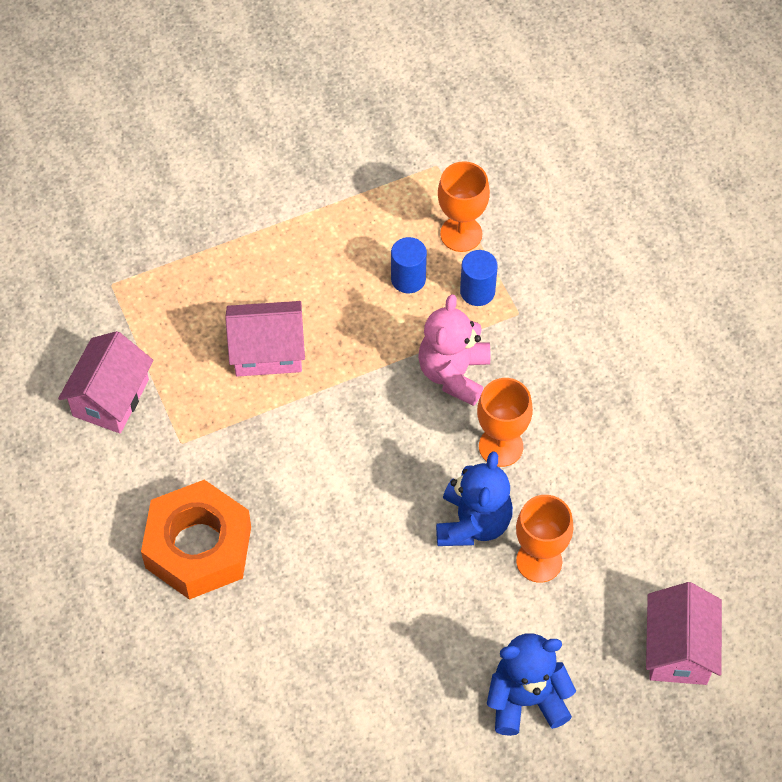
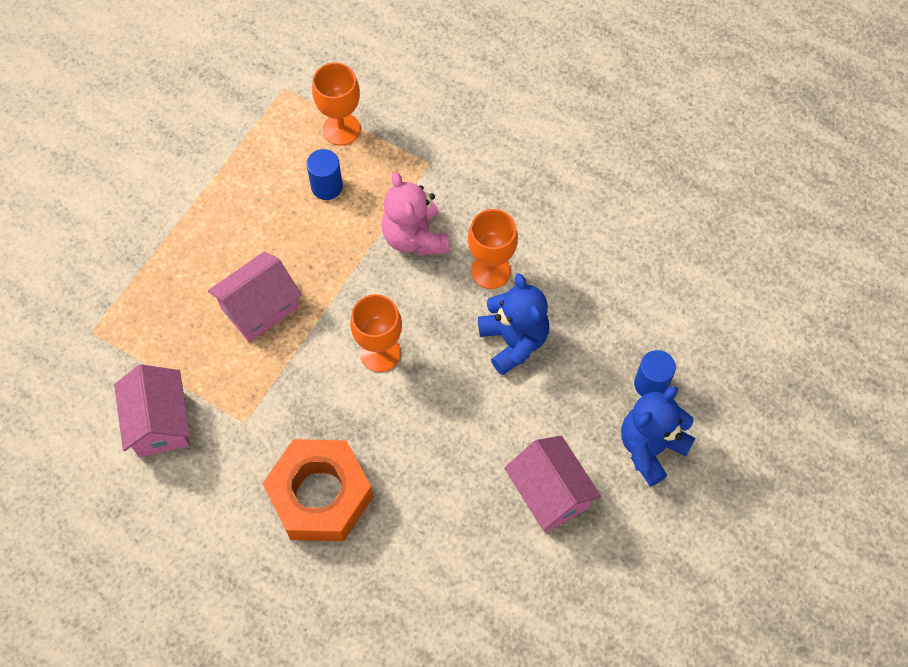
camera: 35 degrees left, 5 degrees up
blue cylinder [460,250,498,306] -> blue cylinder moved to [634,350,676,396]
orange goblet [516,495,574,583] -> orange goblet moved to [350,294,402,372]
pink house [646,582,722,685] -> pink house moved to [504,436,601,533]

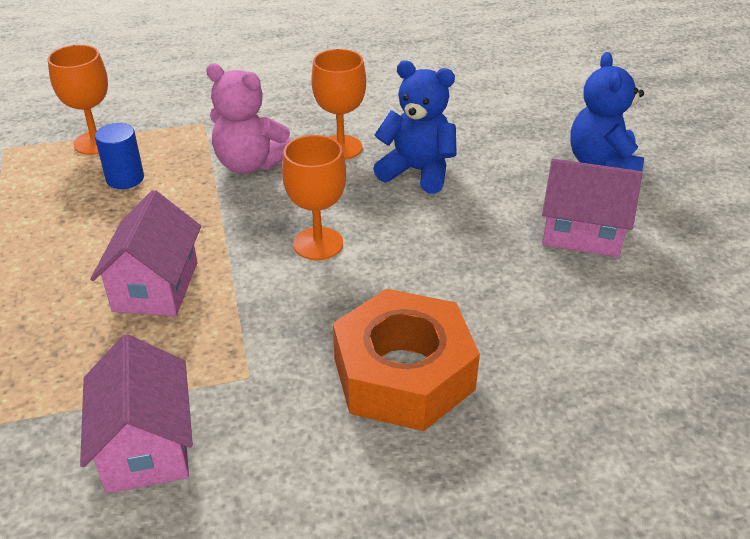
camera: 45 degrees left, 25 degrees down
pink house [114,364,190,457] -> pink house turned 45 degrees clockwise [80,334,193,493]
blue cylinder [634,350,676,396] -> none

